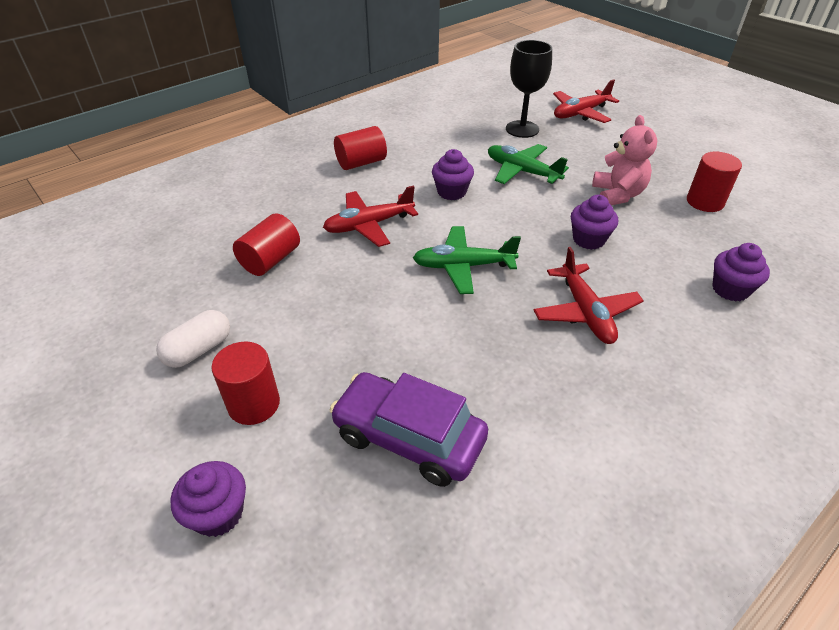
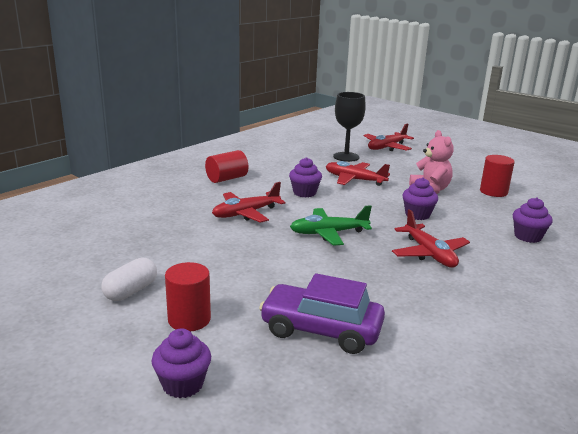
camera: 10 degrees left, 20 degrees down
red cylinder [233,213,300,276] -> none
green plane [488,144,569,184] -> red plane [326,161,390,186]

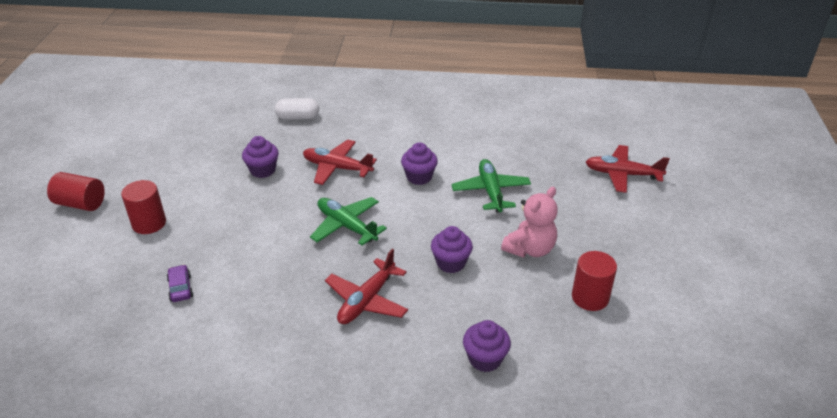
camera: 55 degrees right, 15 degrees up
white capsule [101,257,157,301] -> white capsule moved to [275,98,319,120]
purple cupcake [152,328,211,398] -> purple cupcake moved to [242,136,279,178]
red cylinder [205,150,248,183] -> red cylinder moved to [47,172,105,211]
purple car [259,273,385,354] -> purple car [167,264,193,302], size x0.45
red plane [326,161,390,186] -> green plane [451,159,531,212]
black goblet [333,92,366,162] -> none

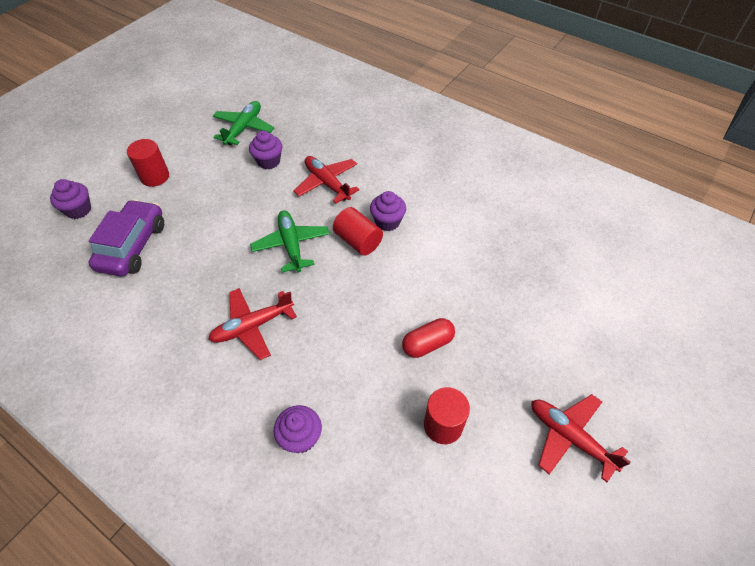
camera: 30 degrees right, 15 degrees up
red cylinder [47,172,105,211] -> red cylinder moved to [333,207,383,256]
purple car [167,264,193,302] -> purple car [89,199,164,276], size x2.23
white capsule [275,98,319,120] -> none
purple cupcake [431,226,473,273] -> purple cupcake moved to [50,179,91,219]
green plane [451,159,531,212] -> green plane moved to [213,101,274,145]
pink teddy bear [501,187,558,258] -> red capsule [402,318,455,358]
red plane [586,145,670,193] -> red plane moved to [531,394,631,482]

